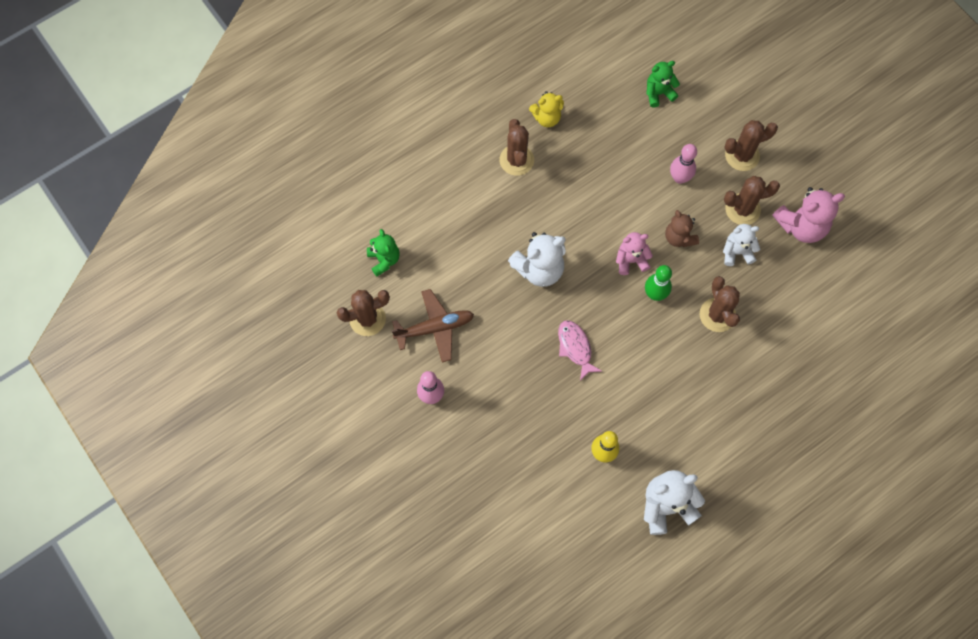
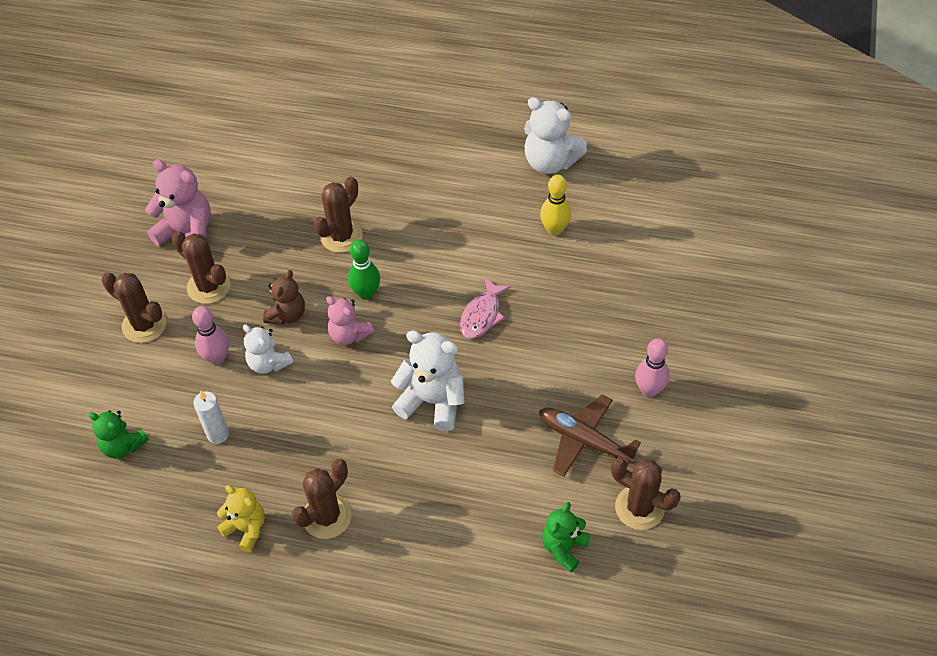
camera: 130 degrees left, 15 degrees down
white teddy bear [723,224,760,266] -> white teddy bear moved to [243,325,293,374]
none -> white candle [193,391,229,444]

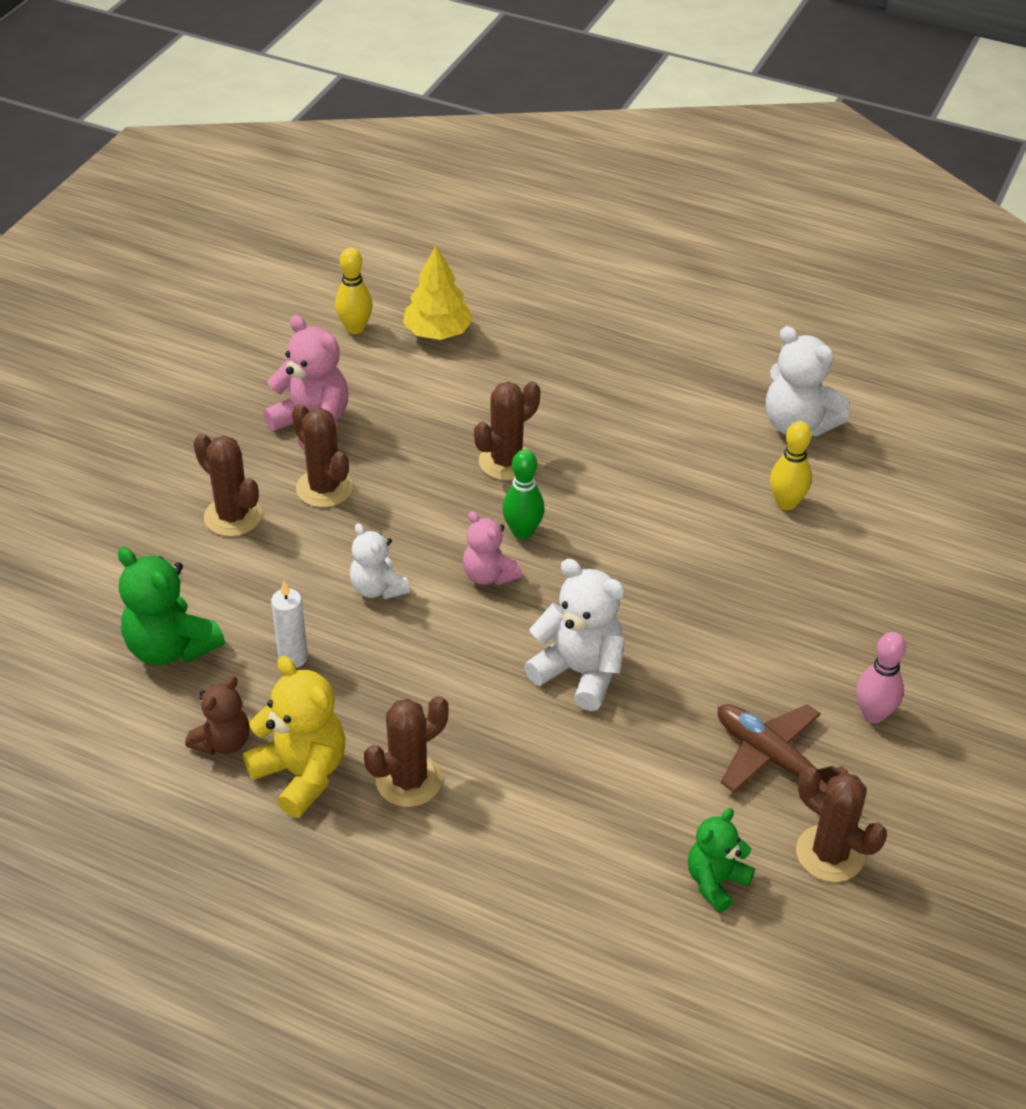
camera: 10 degrees right, 10 degrees down
green teddy bear [88,410,149,458] -> green teddy bear [118,547,225,665], size x1.58
pink bowling pin [192,306,229,365] -> none
yellow teddy bear [217,485,265,552] -> yellow teddy bear [243,656,346,818], size x1.58
brown teddy bear [263,270,305,325] -> brown teddy bear moved to [185,676,249,755]
pink fish [460,277,511,339] -> none
none -> yellow bowling pin [335,248,373,334]
none -> yellow tree [403,245,473,340]

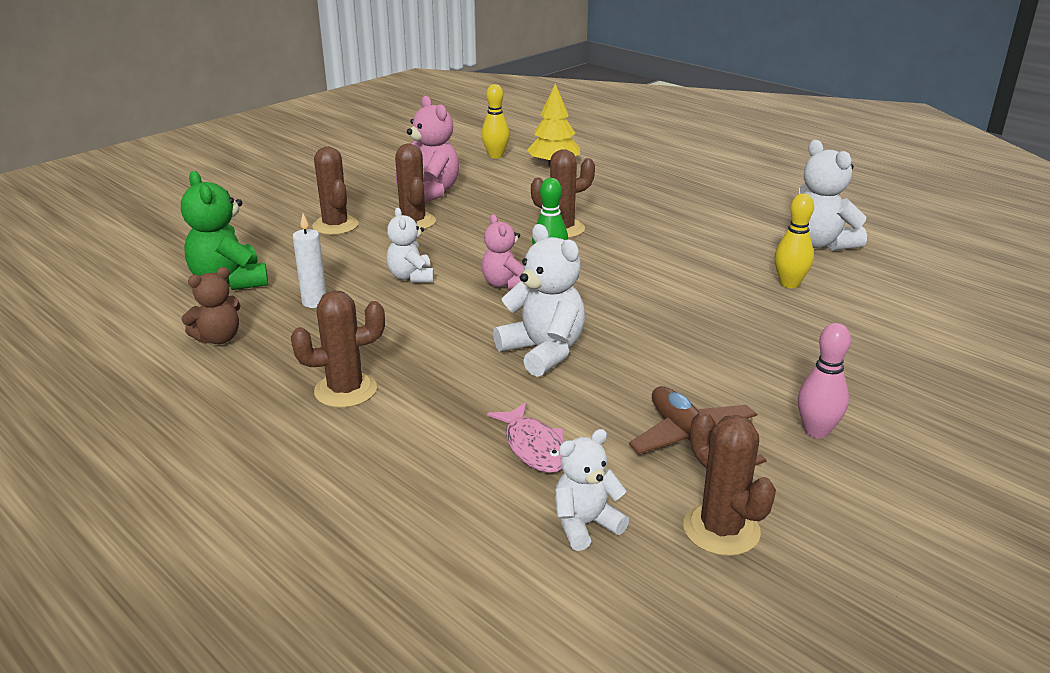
camera: 20 degrees right, 15 degrees down
yellow teddy bear [243,656,346,818] -> none
green teddy bear [688,808,755,913] -> white teddy bear [555,429,629,551]
none -> pink fish [487,402,564,473]

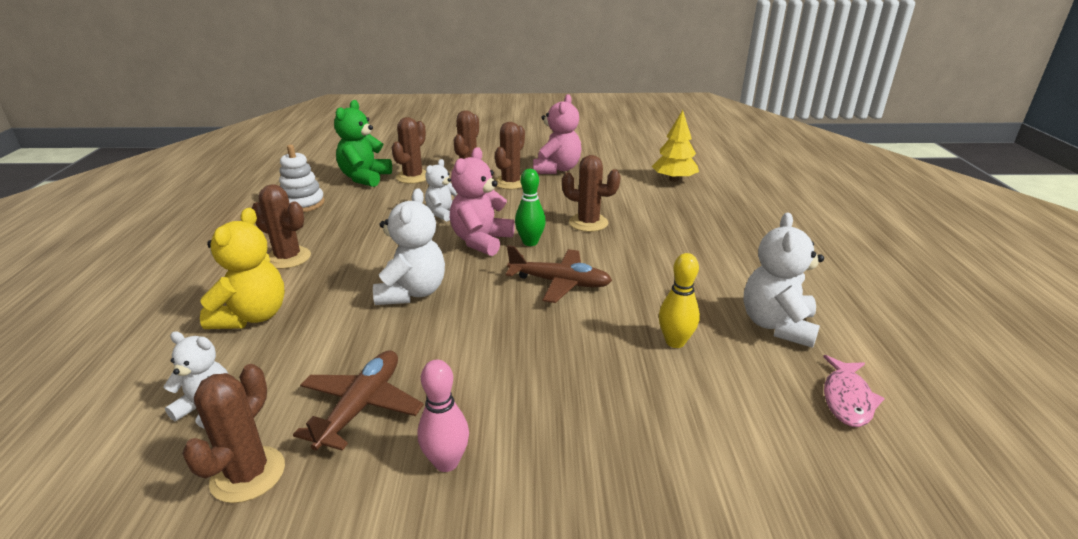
camera: 45 degrees right, 0 degrees up
brown teddy bear [181,267,241,344] -> white stacking toy [279,145,325,212]
white candle [293,214,327,308] -> none
yellow bowling pin [481,84,510,159] -> none
pink teddy bear [481,214,524,290] -> pink teddy bear [450,147,515,256], size x1.58
pink fish [487,402,564,473] -> pink fish moved to [823,355,885,427]
none -> yellow teddy bear [200,208,285,329]
none -> brown cactus [392,117,426,184]
none -> brown plane [505,245,612,303]

